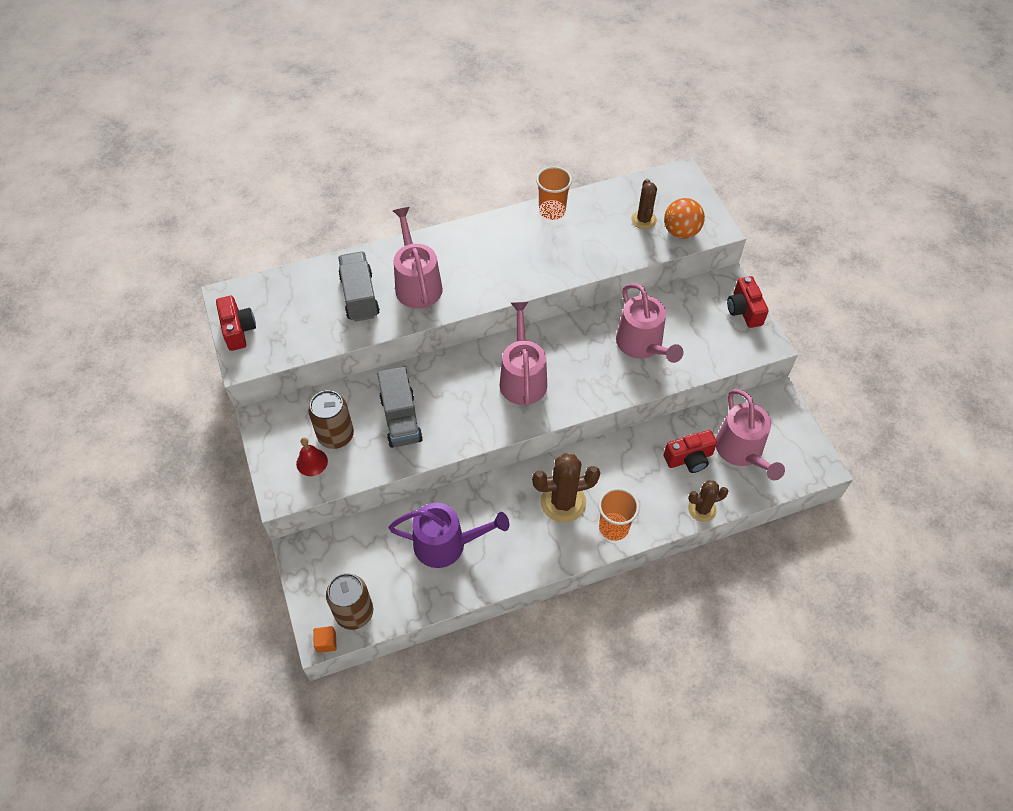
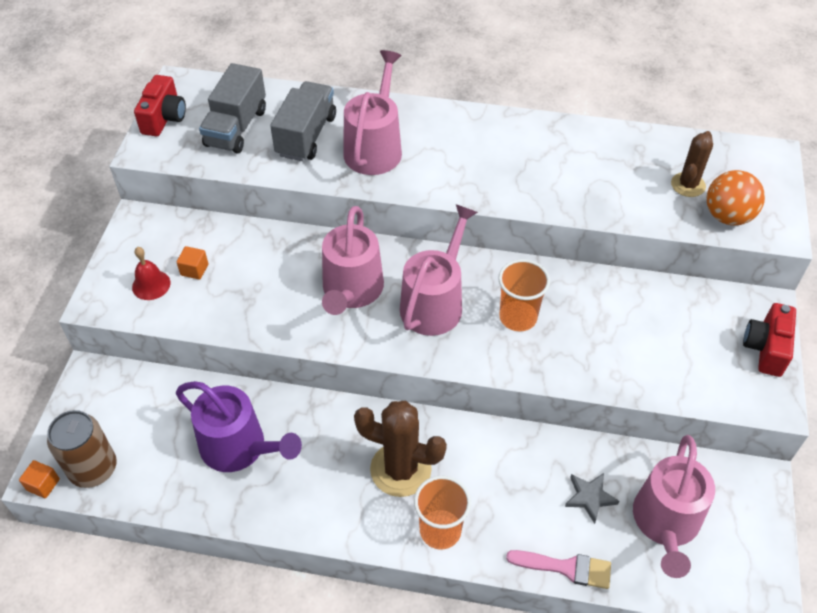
camera: 30 degrees right, 5 degrees down
brown can [308,390,354,449] -> orange cube [177,246,208,280]
grey truck [377,367,423,448] -> grey truck moved to [199,63,266,153]
orange cup [536,166,572,220] -> orange cup moved to [498,259,550,331]
pink watering can [616,283,683,363] -> pink watering can moved to [322,206,384,315]
red camera [663,430,717,473] -> grey star [565,473,619,524]
brown cactus [688,480,728,522] -> pink brush [506,550,611,589]

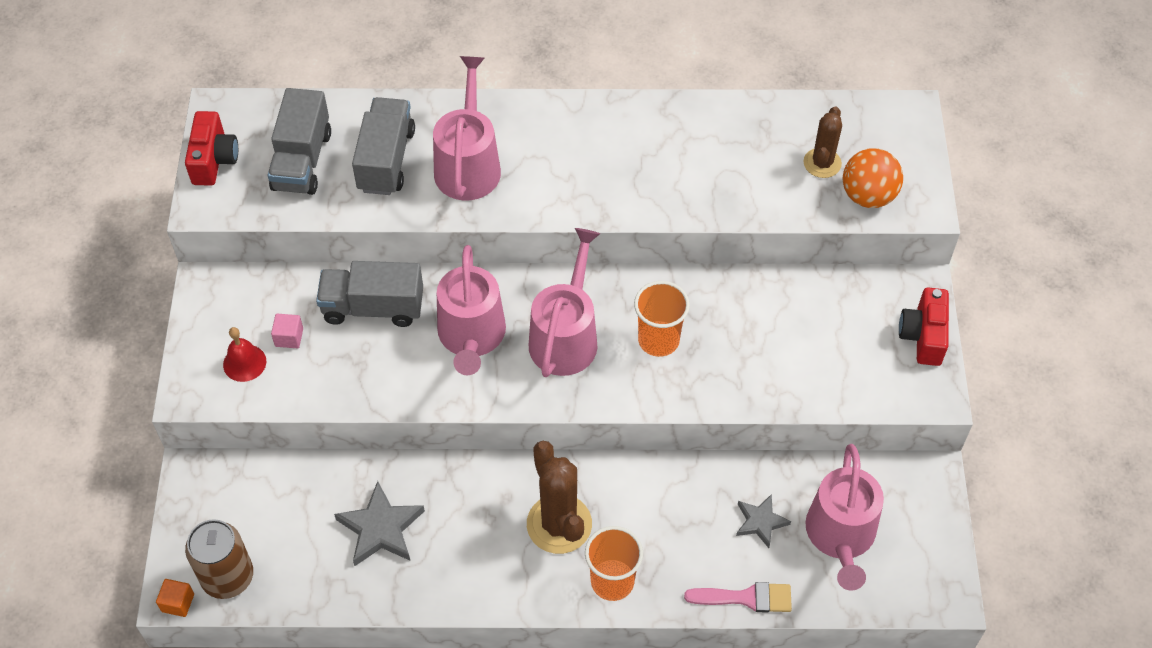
camera: 10 degrees left, 5 degrees up
purple watering can [176,381,302,472] -> grey star [334,481,425,566]
orange cube [177,246,208,280] -> pink cube [271,314,303,348]
brown cactus [354,401,447,497] -> brown cactus turned 60 degrees clockwise [527,441,592,554]
none -> grey truck [316,261,423,327]

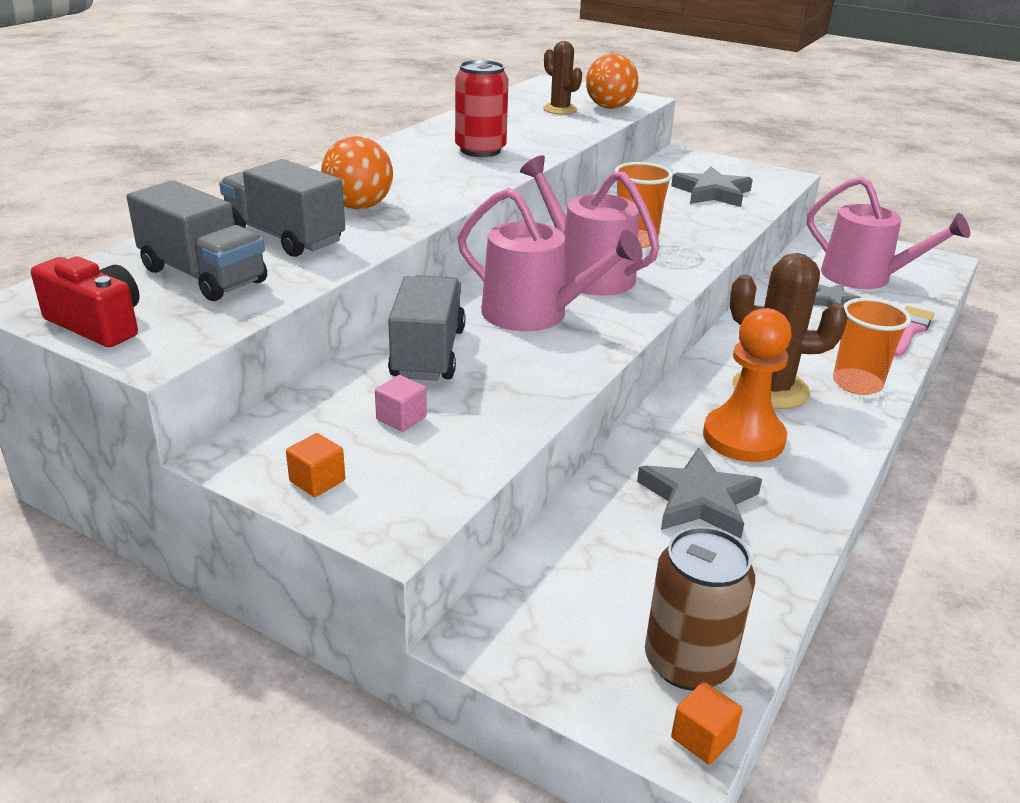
camera: 60 degrees left, 25 degrees down
red bell [223,327,266,382] -> none
grey truck [316,261,423,327] -> grey truck turned 150 degrees clockwise [388,275,466,381]
pink watering can [433,56,501,201] -> orange ball [321,136,393,209]
red camera [899,287,949,366] -> none
none -> orange cube [286,433,345,497]
none -> red can [455,60,509,157]
none -> grey star [671,166,753,207]
none -> orange pawn [703,308,792,462]

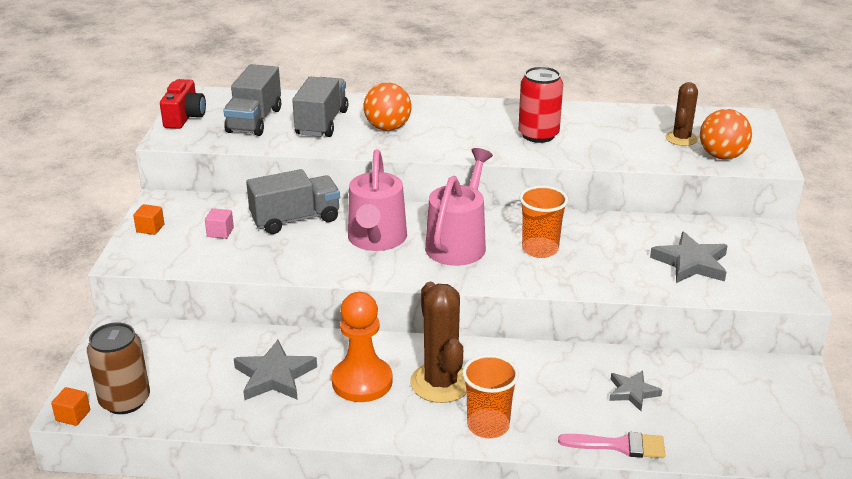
camera: 65 degrees right, 0 degrees up
pink watering can [807,177,970,289] -> none

